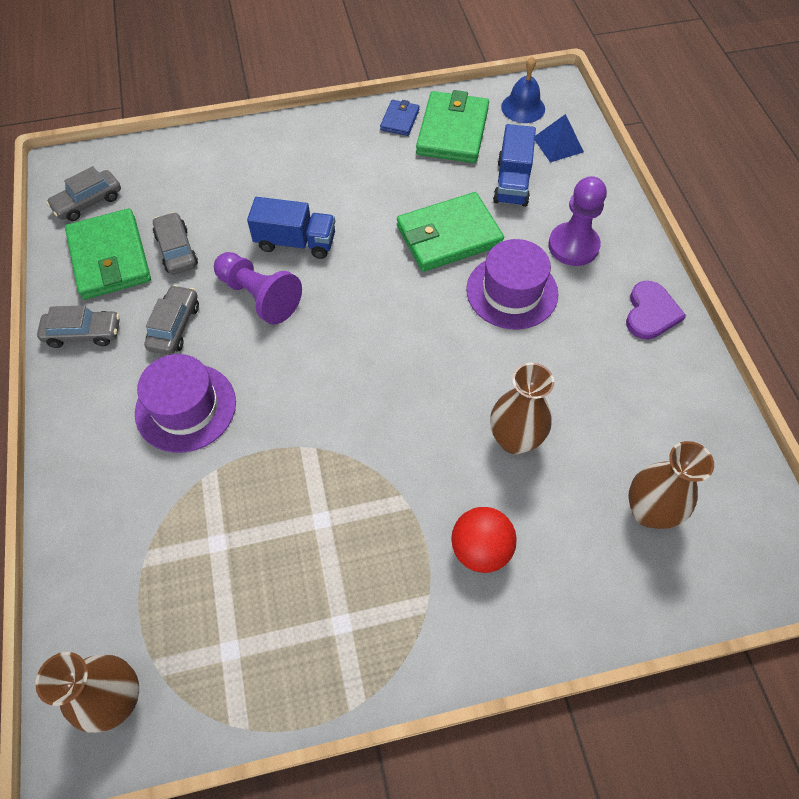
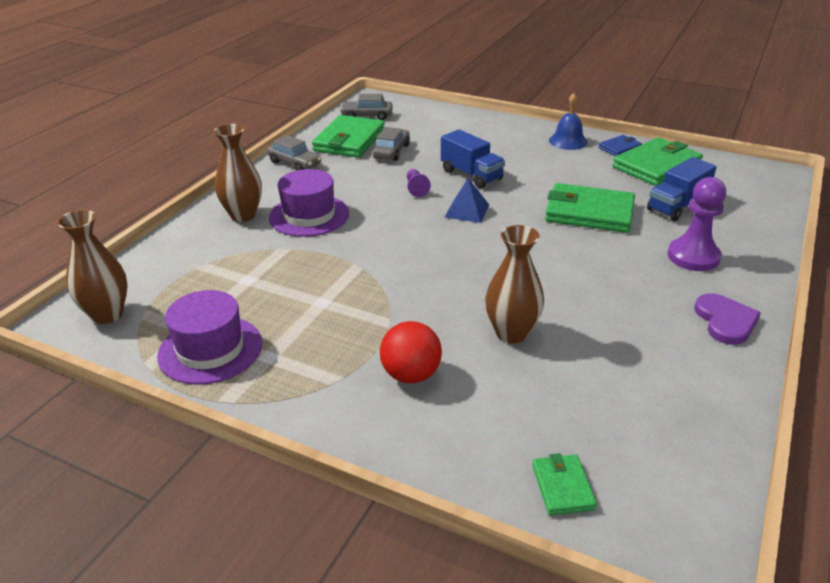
camera: 40 degrees right, 25 degrees down
grey car [144,285,199,355] -> none
purple pawn [214,252,302,325] -> purple pawn [407,169,431,197], size x0.53
purple hat [466,239,558,329] -> purple hat moved to [157,290,262,385]
blue bell [501,56,545,123] -> blue bell moved to [549,93,588,150]
blue pyramid [535,114,584,162] -> blue pyramid moved to [444,178,489,223]
purple heart [626,281,686,339] -> purple heart turned 60 degrees counterclockwise [694,293,761,345]
brown vase [629,441,714,529] -> brown vase moved to [214,124,262,222]
none -> green wallet [532,453,597,515]

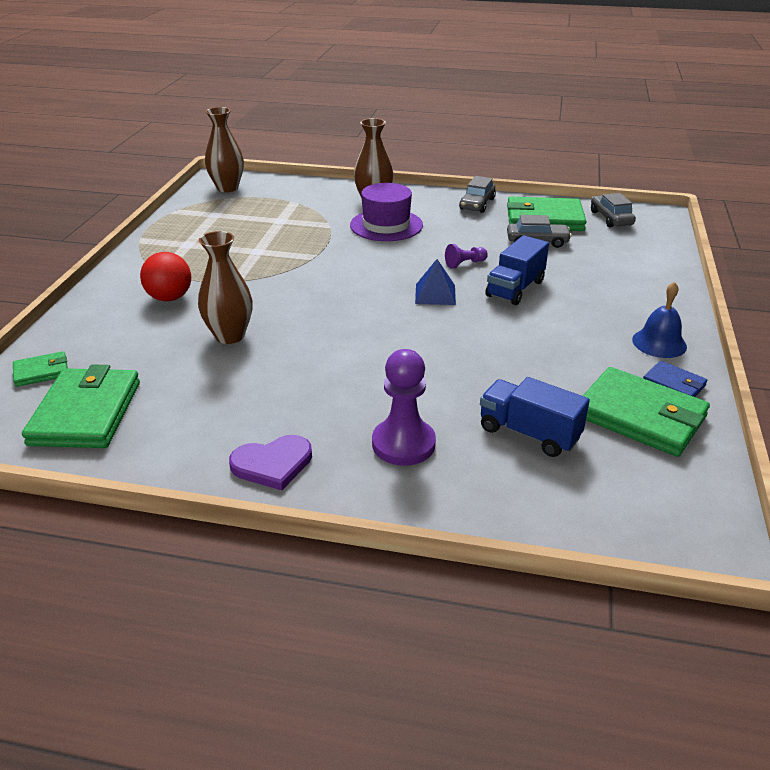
camera: 75 degrees right, 0 degrees up
purple hat [157,290,262,385] -> none
green wallet [545,183,635,233] -> green wallet moved to [22,364,140,448]

